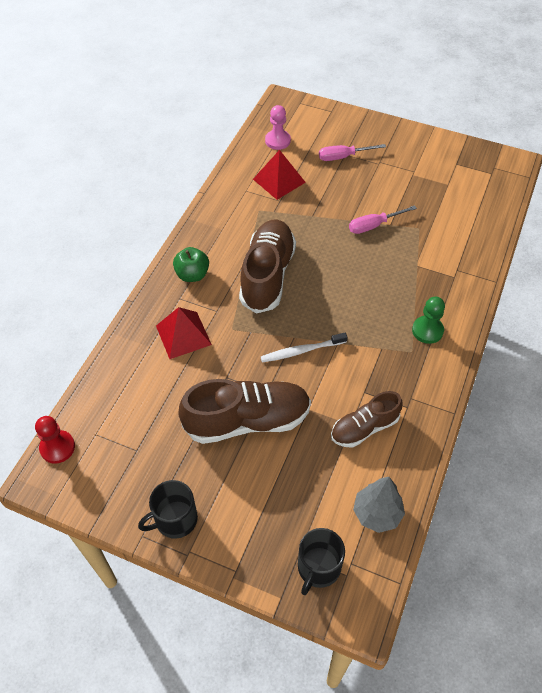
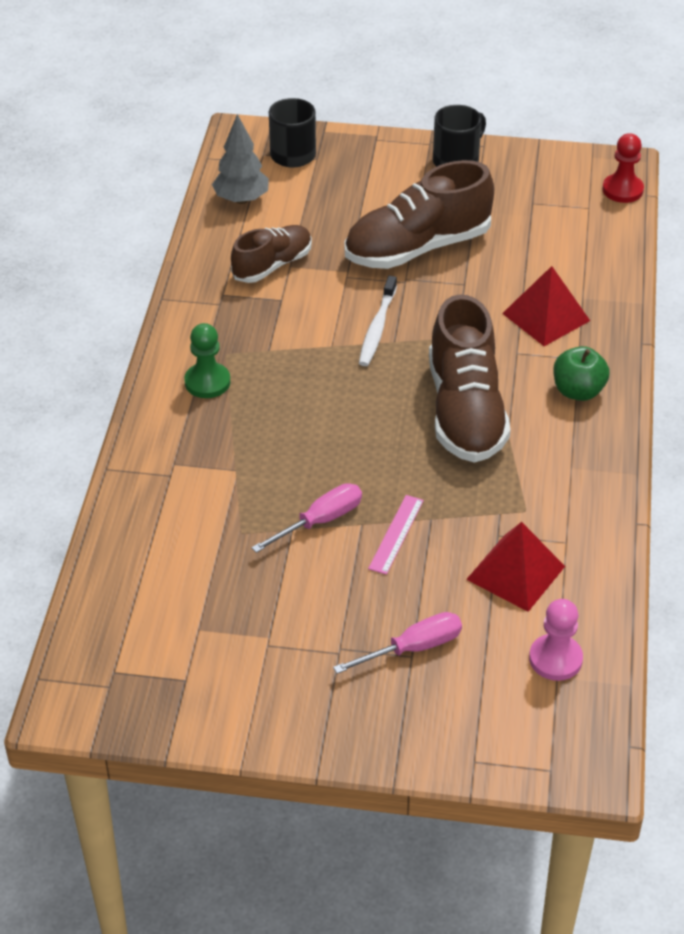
camera: 165 degrees right, 10 degrees down
white toothbrush [261,333,347,363] -> white toothbrush turned 135 degrees clockwise [359,276,397,366]
none -> pink ruler [368,495,424,575]

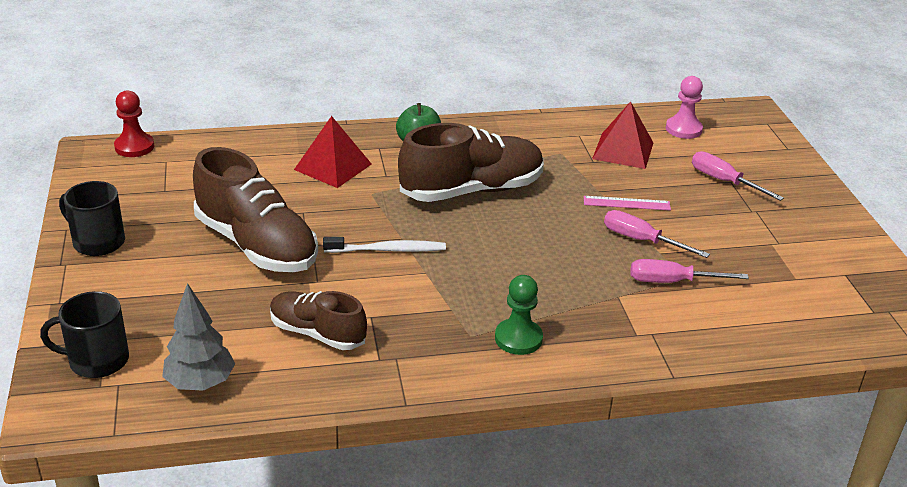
camera: 110 degrees left, 10 degrees down
none -> pink screwdriver [631,259,749,283]

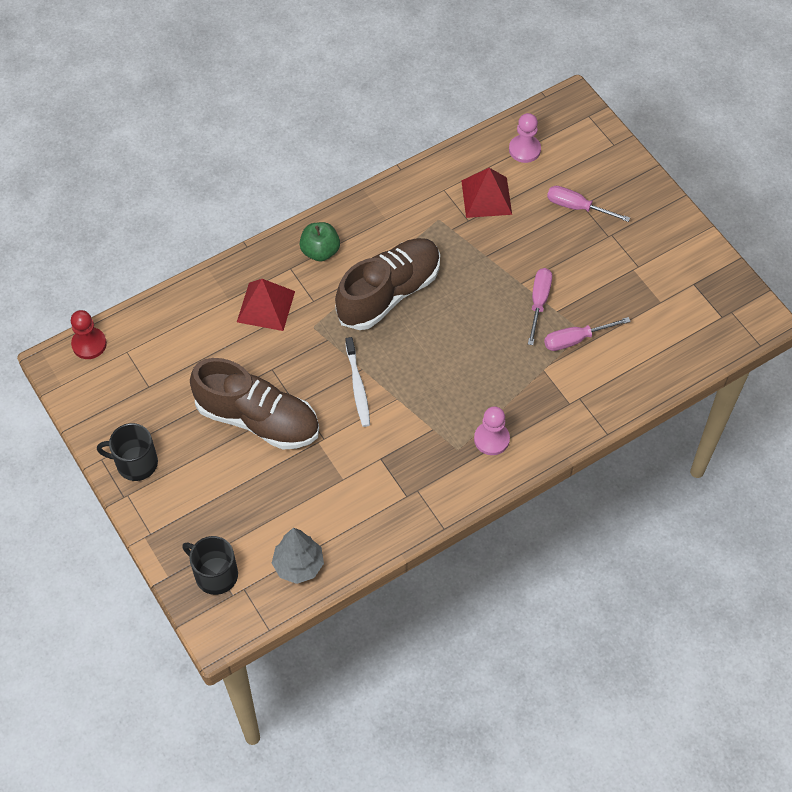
camera: 20 degrees left, 25 degrees up
black mug [40,291,129,378] -> black mug turned 60 degrees clockwise [182,536,238,595]
brown shoe [270,291,367,350] -> none
white toothbrush [323,237,446,253] -> white toothbrush turned 105 degrees clockwise [345,337,370,427]
green pawn [495,275,543,355] -> pink pawn [474,406,510,455]
pink ruler [584,196,671,211] -> none
pink screwdriver [604,210,710,258] -> pink screwdriver turned 90 degrees clockwise [528,268,552,345]

